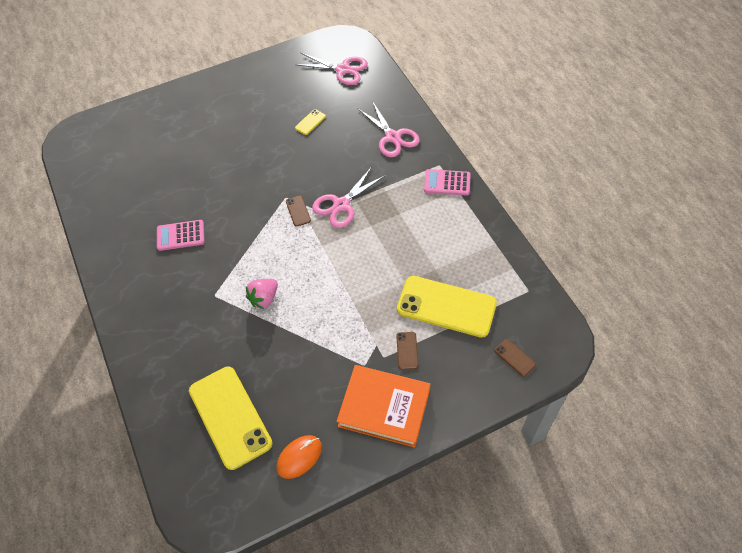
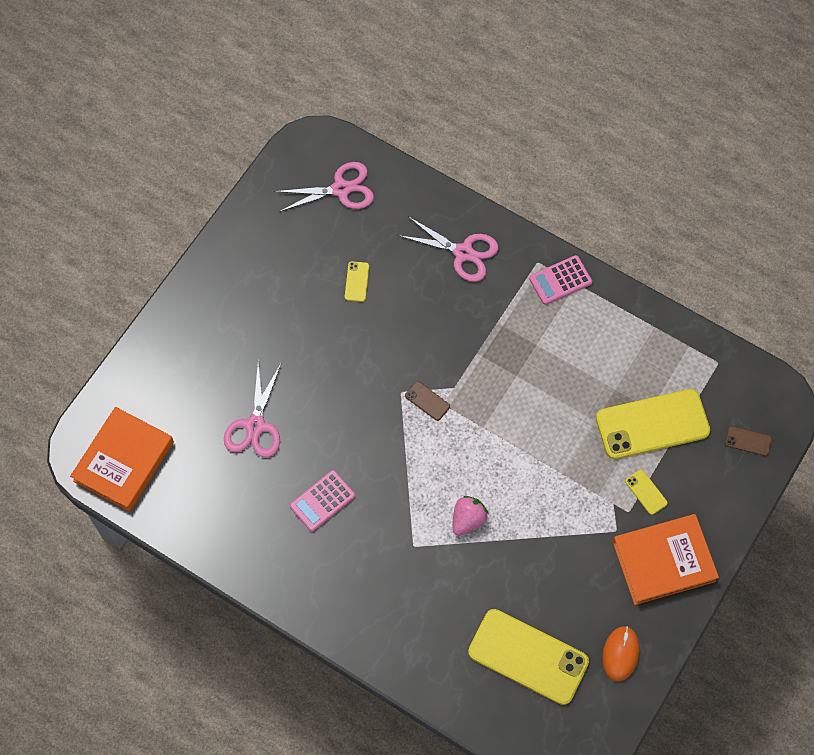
camera: 35 degrees left, 10 degrees up
pink strawberry [246,279,278,309] -> pink strawberry turned 150 degrees counterclockwise [452,496,489,536]
pink scissors [312,167,386,228] -> pink scissors moved to [224,362,281,458]
brown phone [396,332,419,369] -> yellow phone [625,470,668,515]
none -> orange book [70,407,174,512]

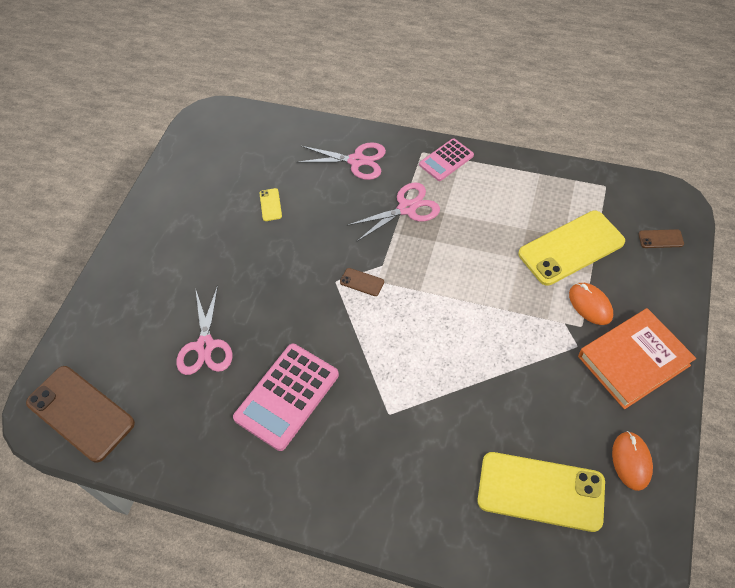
camera: 10 degrees left, 10 degrees down
orange book [70,407,174,512] -> brown phone [26,366,135,463]
pink scissors [274,162,374,212] -> pink scissors moved to [347,182,440,241]
pink calculator [290,470,355,532] -> pink calculator [233,344,339,451], size x1.68
pink strawberry [452,496,489,536] -> none
yellow phone [625,470,668,515] -> orange mouse [569,283,613,325]

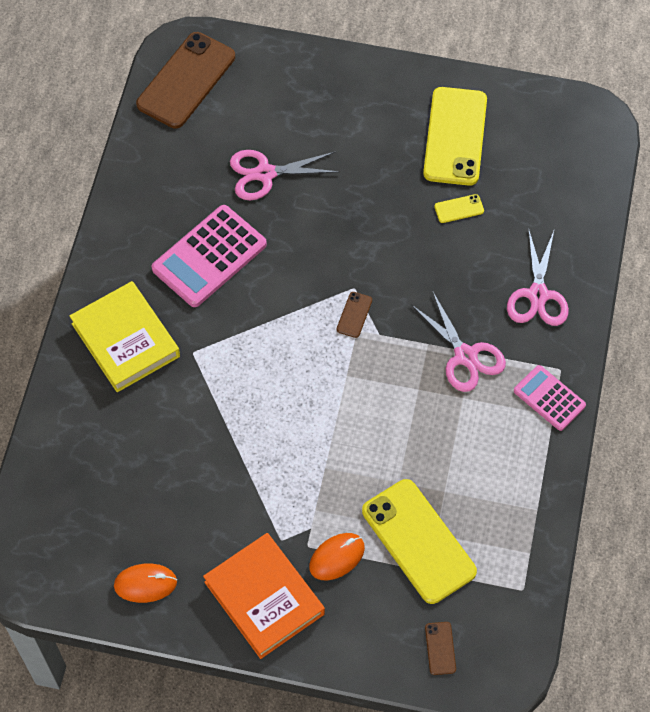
camera: 80 degrees right, 5 degrees up
pink calculator [233,344,339,451] -> pink calculator turned 75 degrees counterclockwise [152,205,267,307]
yellow phone [477,452,605,532] -> yellow phone moved to [423,87,487,186]
none -> yellow book [70,281,180,392]

